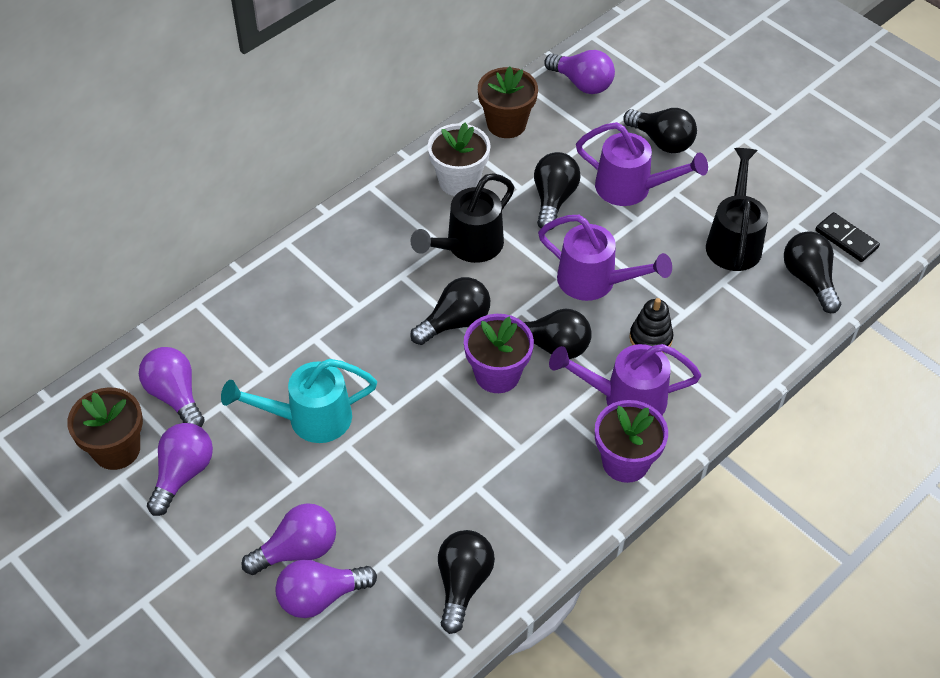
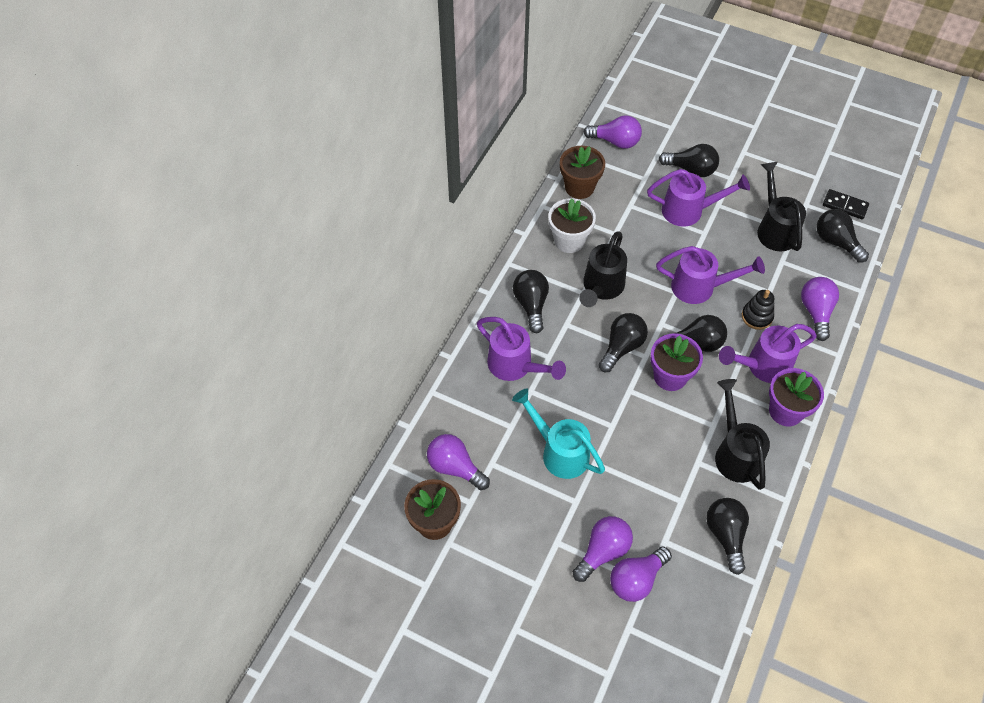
camera: 20 degrees left, 5 degrees up
purple light bulb [147,423,213,516] -> purple light bulb moved to [801,277,839,341]
turquoise watering can [221,359,377,443] -> turquoise watering can turned 75 degrees clockwise [512,388,605,479]
black light bulb [534,152,581,231] -> black light bulb moved to [513,270,549,333]
none -> purple watering can [477,317,566,381]
none -> black watering can [715,379,770,490]

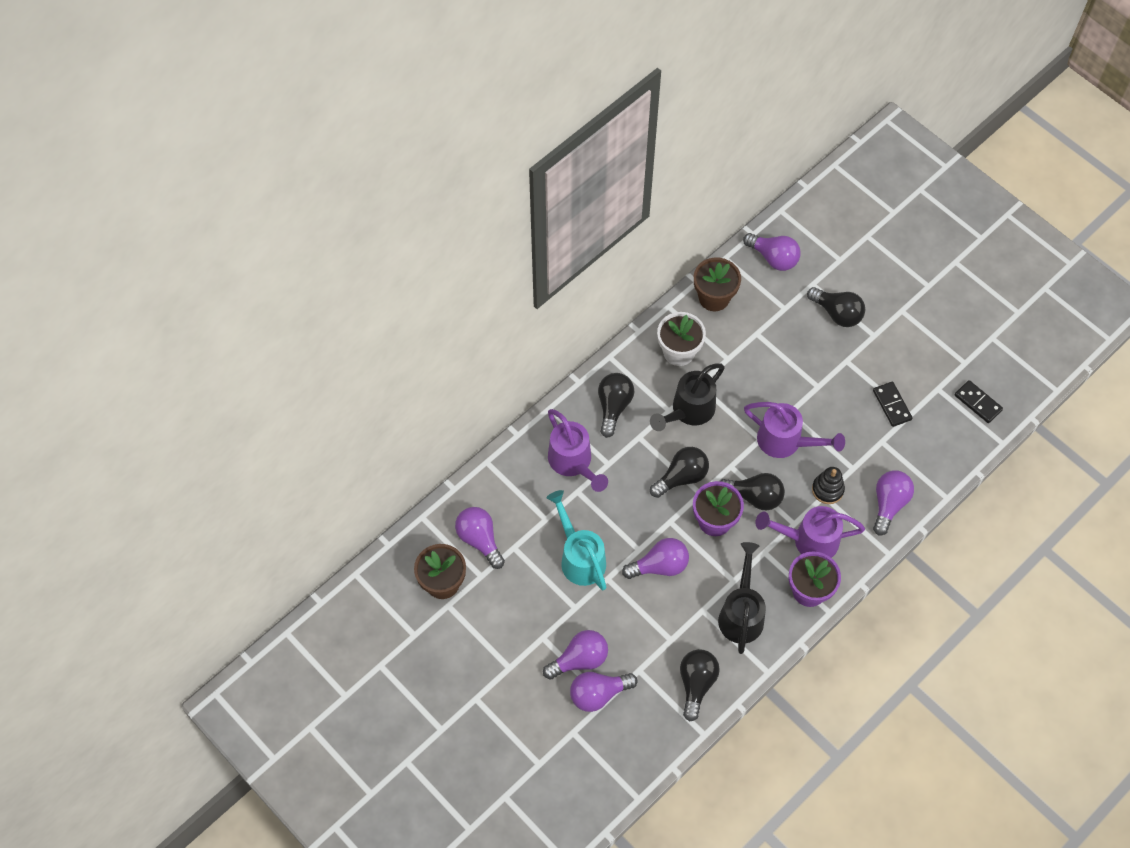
camera: 20 degrees right, 5 degrees up
purple watering can [647,169,750,227] -> none
black watering can [757,162,806,251] -> black domino [873,382,912,427]
black light bulb [816,209,869,263] -> none
none -> purple light bulb [622,538,689,579]

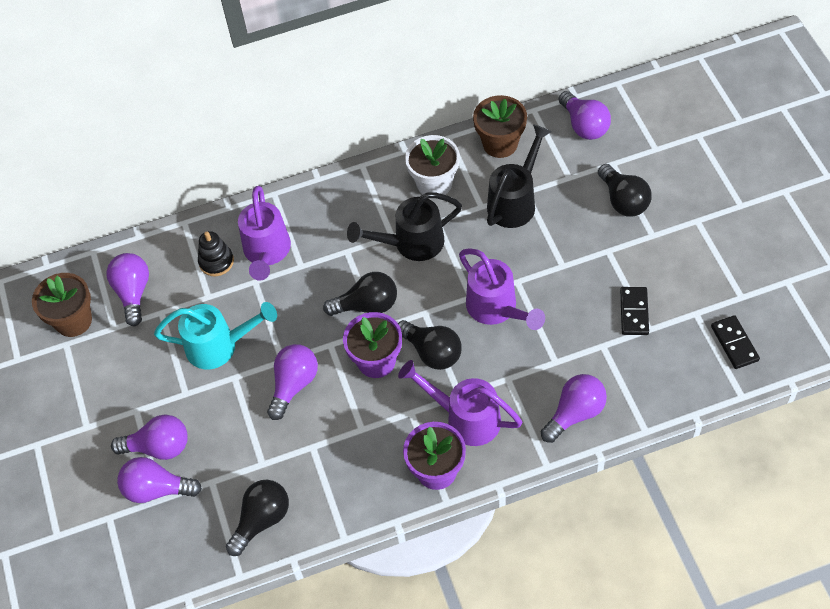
camera: 30 degrees right, 5 degrees down
turquoise watering can [546,490,606,591] -> turquoise watering can turned 90 degrees clockwise [154,302,277,369]
black light bulb [598,373,634,438] -> none
purple light bulb [622,538,689,579] -> purple light bulb turned 75 degrees counterclockwise [267,344,318,420]
black watering can [718,542,766,654] -> black watering can moved to [487,124,552,228]
black stacking toy [812,467,845,504] -> black stacking toy moved to [198,231,234,276]

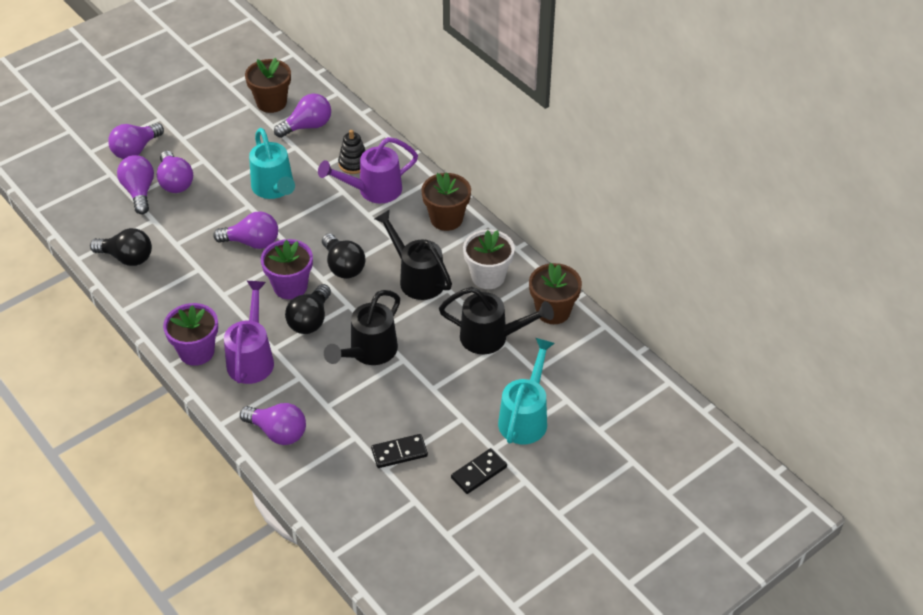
camera: 65 degrees right, 10 degrees down
purple watering can [459,248,545,330] -> black watering can [324,290,400,365]
purple light bulb [559,91,611,140] -> purple light bulb moved to [108,123,164,159]
black light bulb [598,164,652,217] -> turquoise watering can [498,338,555,444]
black domino [711,315,760,369] -> black domino moved to [451,448,507,494]
none -> brown flower pot [421,172,471,231]

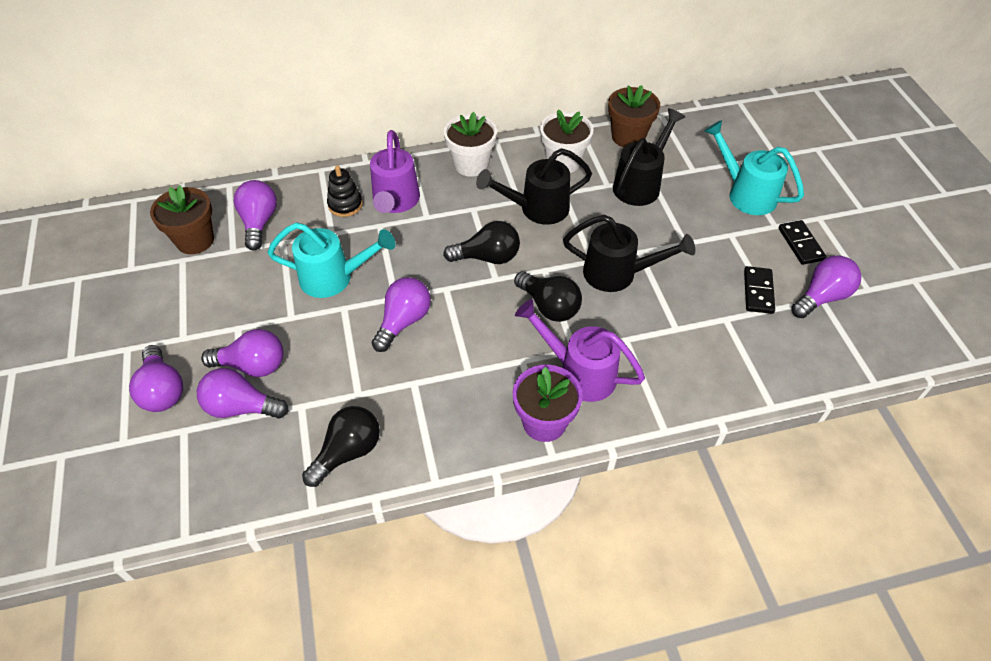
camera: 65 degrees left, 5 degrees up
purple light bulb [240,403,306,445] -> purple light bulb moved to [791,256,861,318]
purple flower pot [261,239,313,299] -> none
black watering can [324,290,400,365] -> black watering can turned 45 degrees counterclockwise [563,215,695,292]
brown flower pot [421,172,471,231] -> white flower pot [444,112,497,177]

